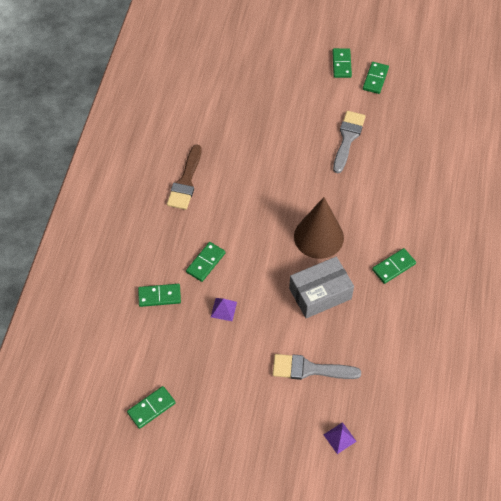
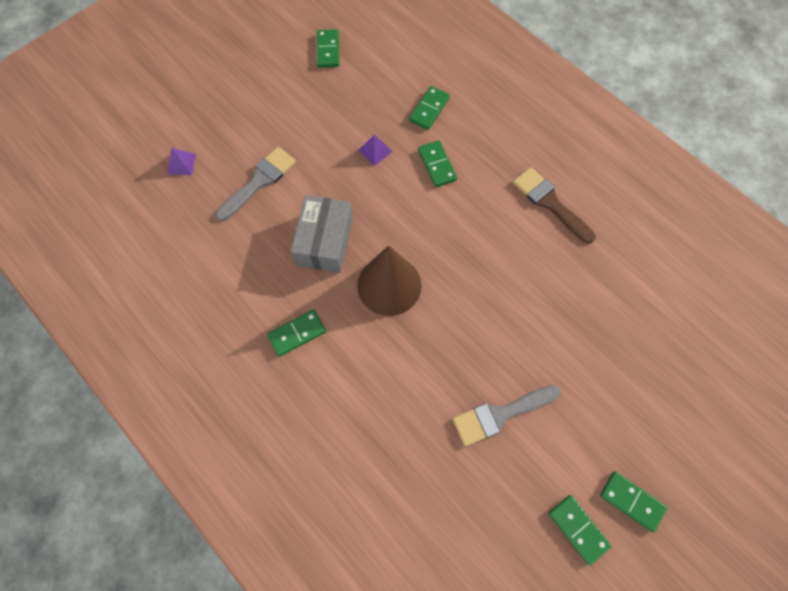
camera: 125 degrees right, 10 degrees up
grey brush [333,111,366,173] -> grey brush turned 105 degrees clockwise [453,385,561,446]
green domino [372,248,416,284] -> green domino turned 60 degrees clockwise [267,310,326,357]

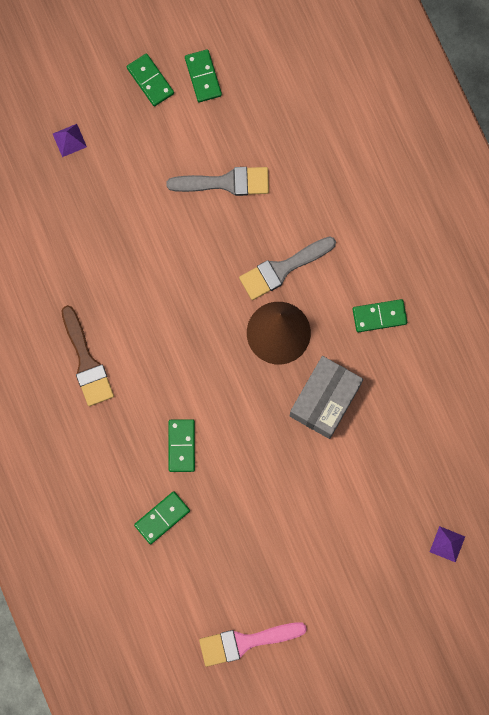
camera: 160 degrees left, 10 degrees up
grey brush [216,147,296,221] -> grey brush moved to [239,237,336,300]
green domino [317,29,339,68] -> pink brush [199,622,307,667]
purple pyramid [358,135,393,166] -> purple pyramid moved to [53,124,87,157]

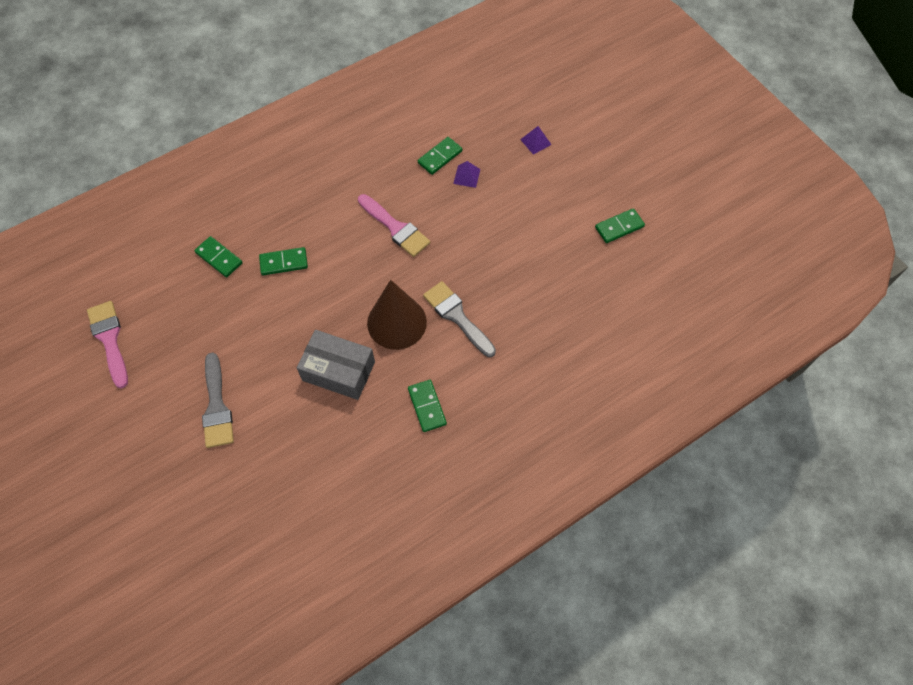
camera: 80 degrees right, 15 degrees down
brown brush [61,305,114,406] -> none
green domino [127,53,174,106] -> green domino moved to [418,137,462,175]
grey brush [166,167,269,196] -> grey brush moved to [202,353,234,448]
purple pyramid [430,526,465,563] -> purple pyramid moved to [453,161,480,188]
none -> pink brush [358,194,430,257]

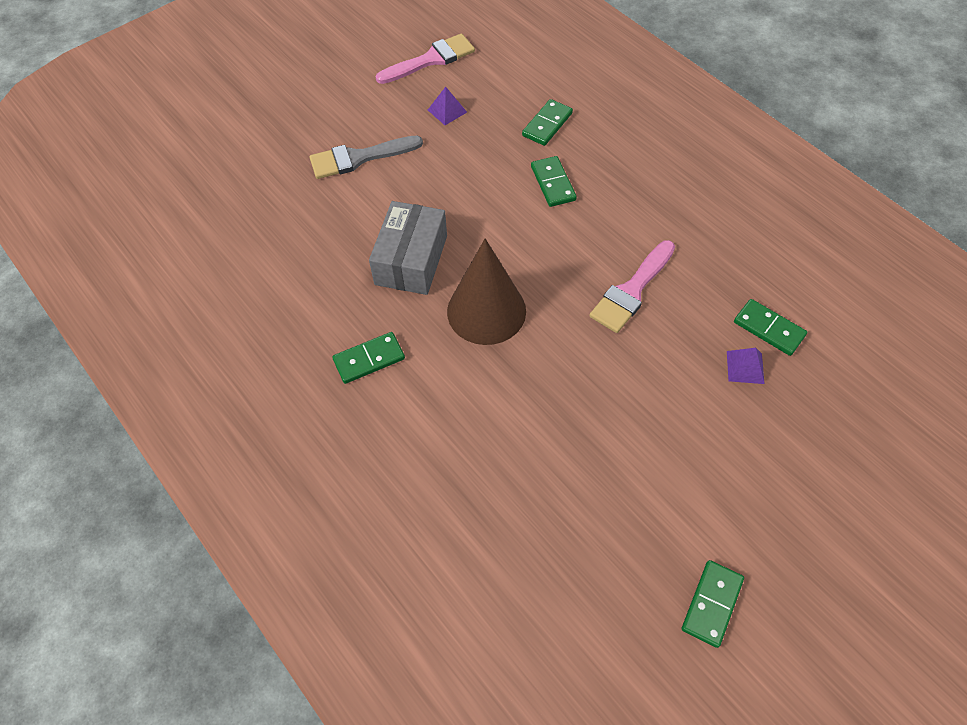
camera: 85 degrees right, 5 degrees down
grey brush [423,281,496,357] -> none
purple pyramid [520,126,551,155] -> purple pyramid moved to [428,87,467,125]
green domino [595,208,645,243] -> green domino turned 60 degrees clockwise [682,560,744,648]

